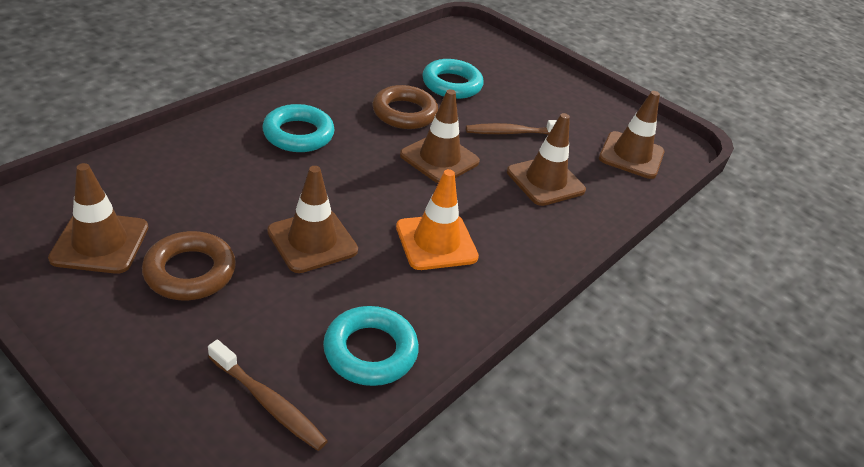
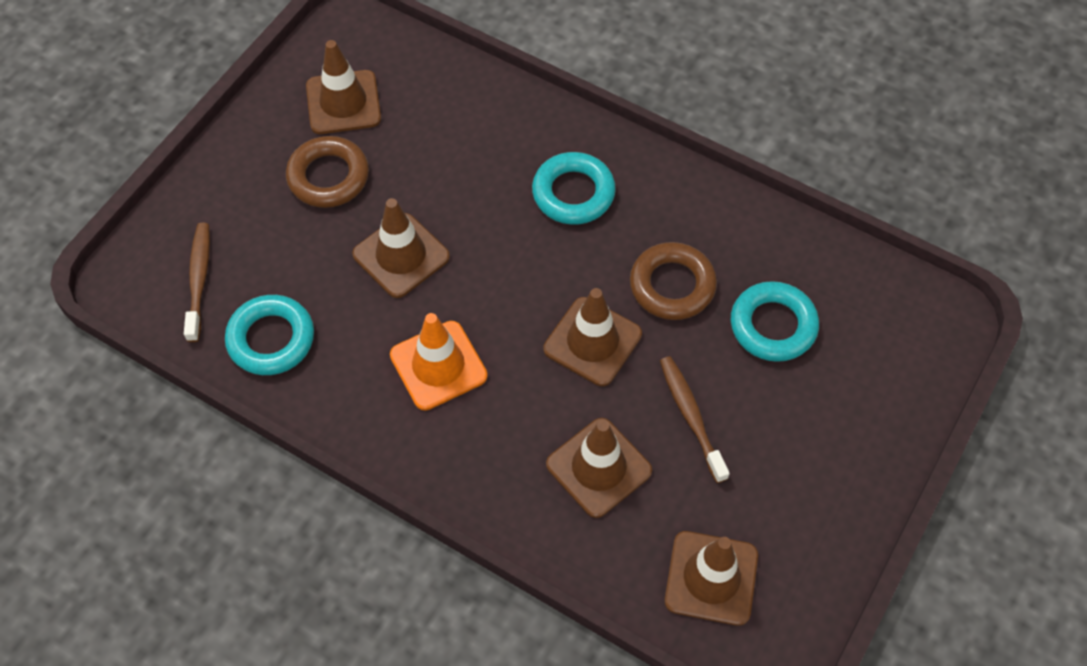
camera: 85 degrees right, 20 degrees up
brown toothbrush [208,340,328,451] -> brown toothbrush turned 150 degrees clockwise [184,223,210,342]

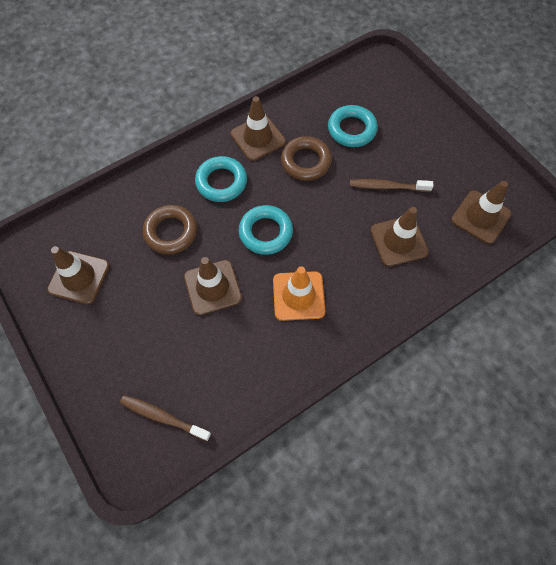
camera: 65 degrees left, 5 degrees up
turquoise ring [225,295,314,375] -> turquoise ring moved to [239,205,293,255]
brown ring [286,136,369,208] -> brown ring moved to [143,205,197,254]
brown traffic cone [543,288,642,386] -> brown traffic cone moved to [231,96,286,161]

